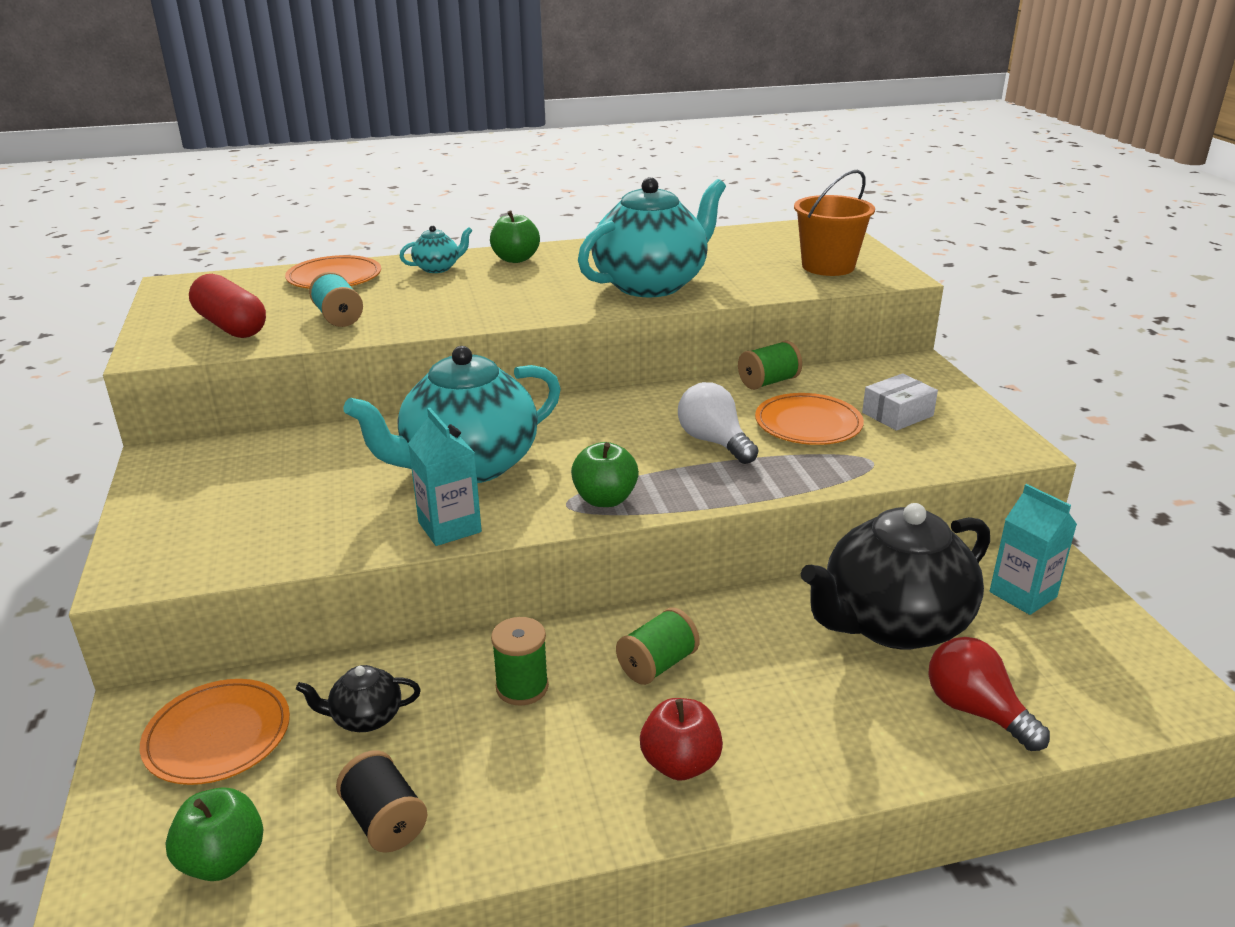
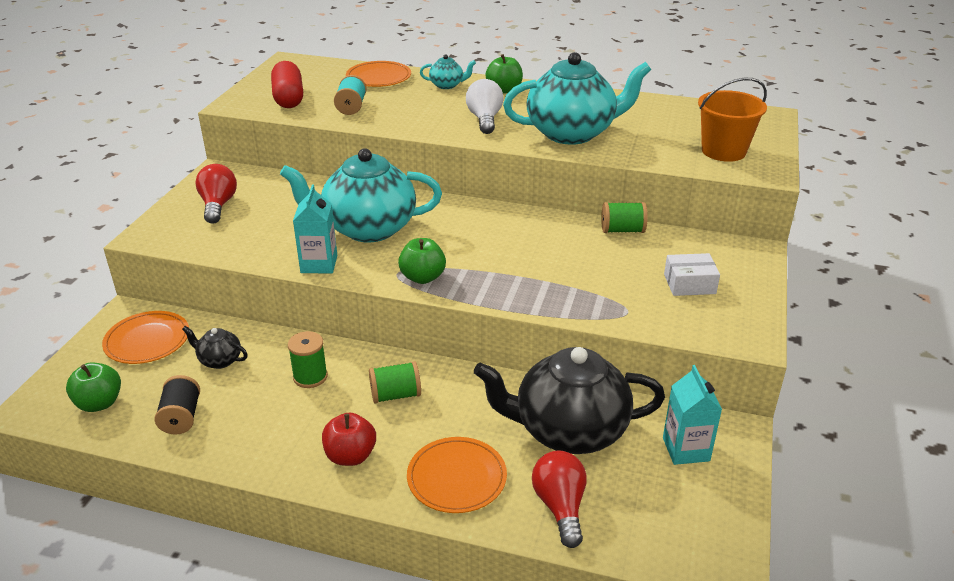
camera: 30 degrees right, 5 degrees up
white light bulb [678,382,759,464] -> white light bulb moved to [466,79,504,134]
orange plate [755,393,864,445] -> orange plate moved to [407,437,507,513]
none -> red light bulb [195,164,237,224]

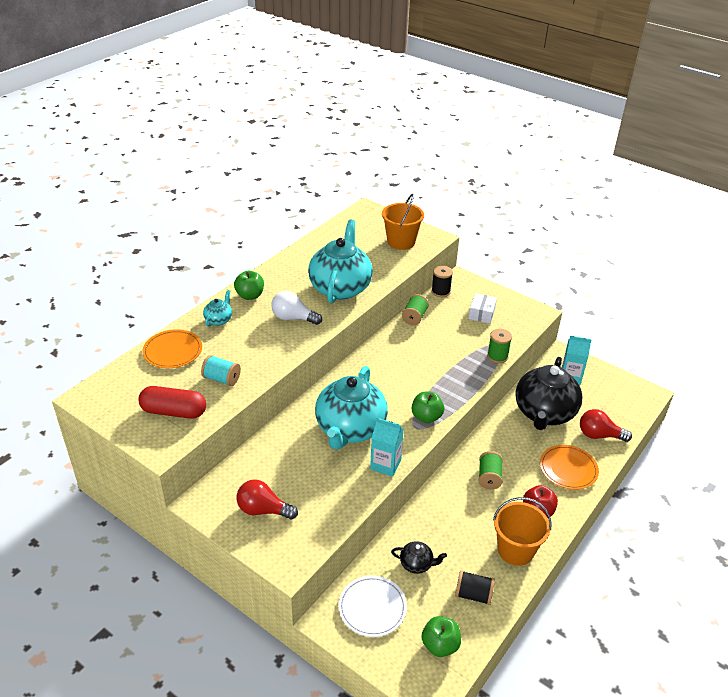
camera: 70 degrees left, 5 degrees up
orange plate [102,311,189,364] -> white plate [338,576,407,637]
black teapot [182,326,248,369] -> black teapot turned 120 degrees counterclockwise [391,541,447,574]
green spool [288,331,328,388] -> green spool moved to [487,329,512,363]
none -> black spool [431,266,453,297]
none -> orange bucket [493,497,552,566]

